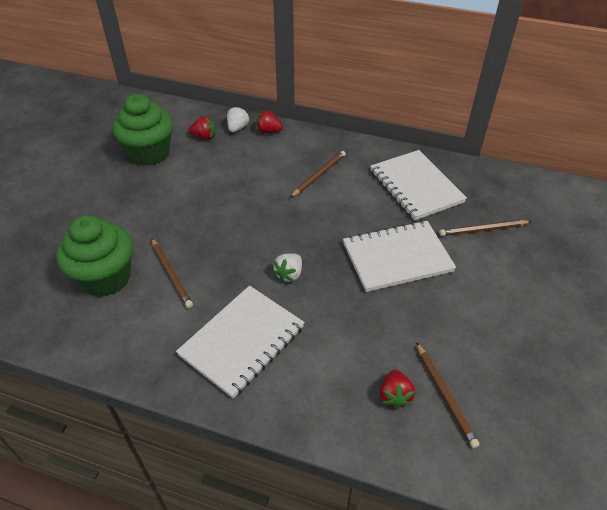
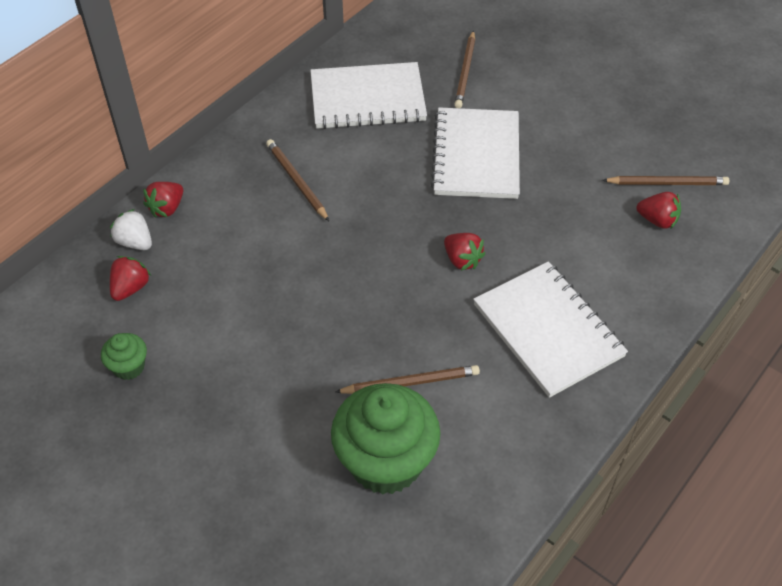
camera: 70 degrees left, 5 degrees up
green cupcake [112,94,173,166] -> green cupcake [101,333,147,380], size x0.46
white strawberry [272,253,302,283] -> red strawberry [444,233,485,271]

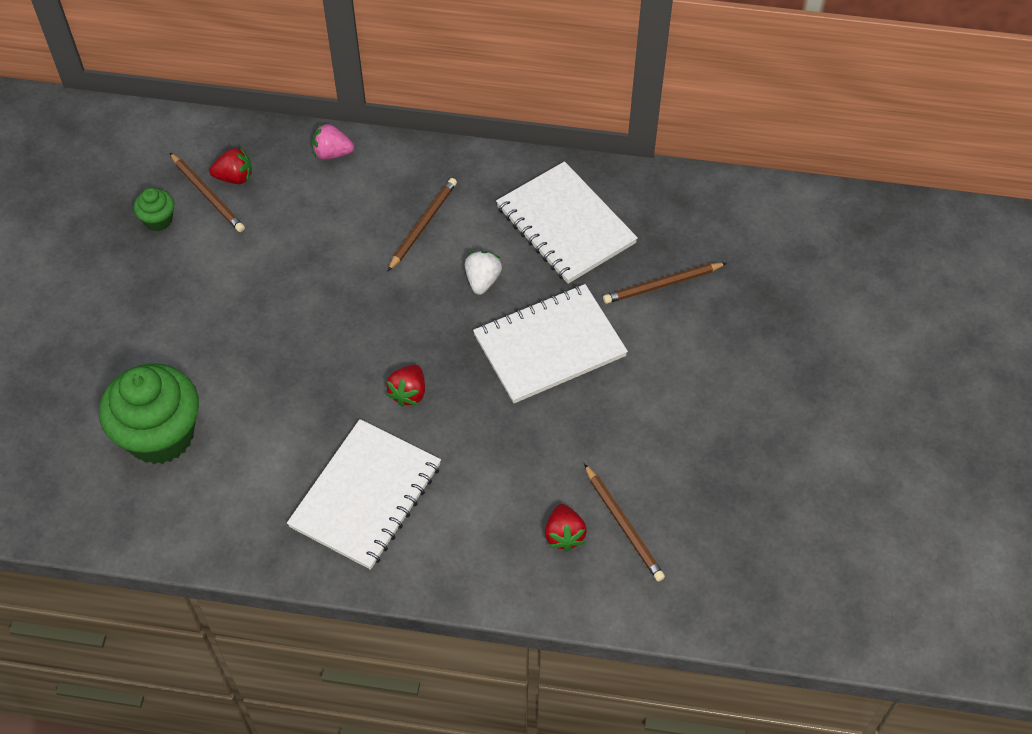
camera: 60 degrees right, 5 degrees up
white strawberry [110,209,152,250] -> white strawberry moved to [465,251,502,295]
red strawberry [143,182,183,218] -> pink strawberry [312,124,354,160]
brown pencil [335,365,480,394] -> brown pencil moved to [170,153,245,232]

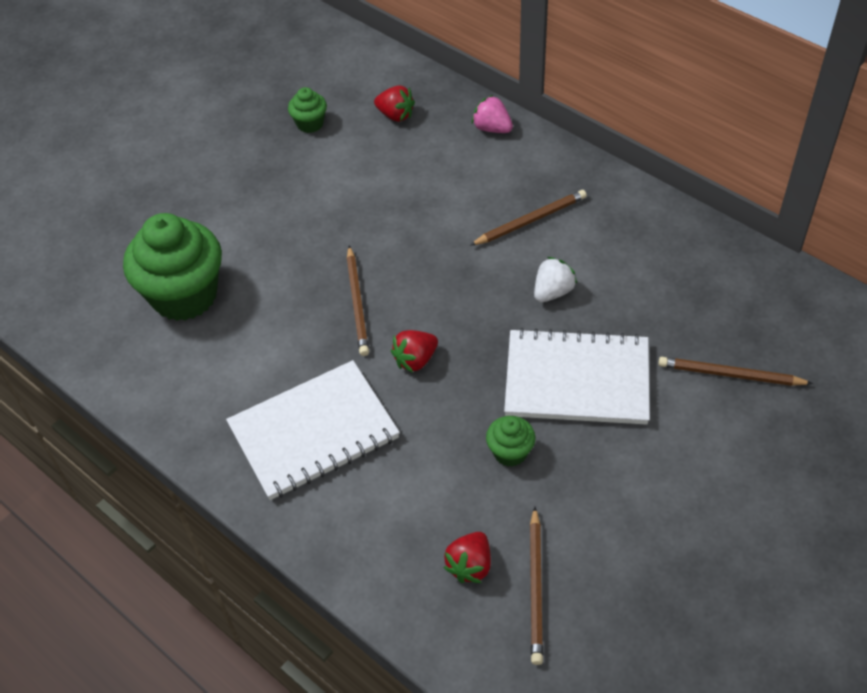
camera: 35 degrees right, 5 degrees down
brown pencil [170,153,245,232] -> brown pencil moved to [347,246,369,356]
white notebook [496,161,638,284] -> none
none -> green cupcake [486,416,536,467]

